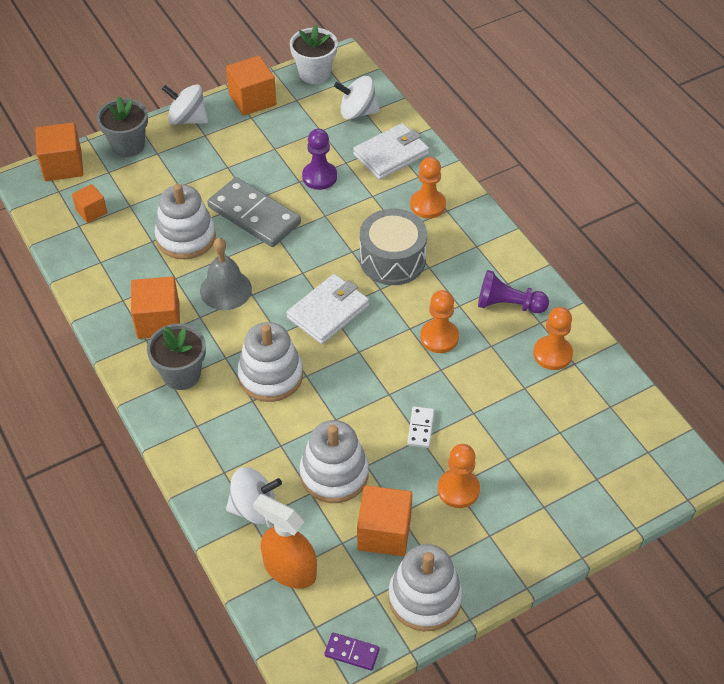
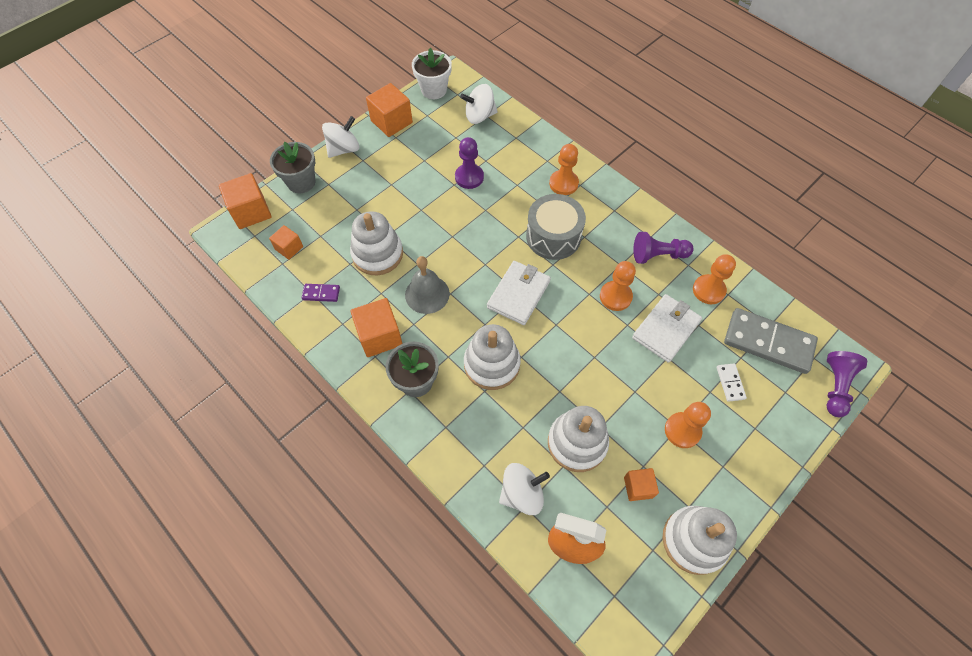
camera: 15 degrees left, 10 degrees up
white spinning top [162,84,208,125] -> white spinning top turned 135 degrees clockwise [322,116,359,158]
grey domino [207,177,301,247] -> grey domino moved to [724,308,818,374]
purple domino [324,633,380,671] -> purple domino moved to [302,284,340,302]
white wallet [353,123,429,180] -> white wallet moved to [632,294,702,363]
orange cube [357,485,413,556] -> orange cube [624,468,659,501], size x0.59
white domino [407,406,434,448] -> white domino moved to [717,363,747,402]
none -> purple pawn [827,351,868,417]

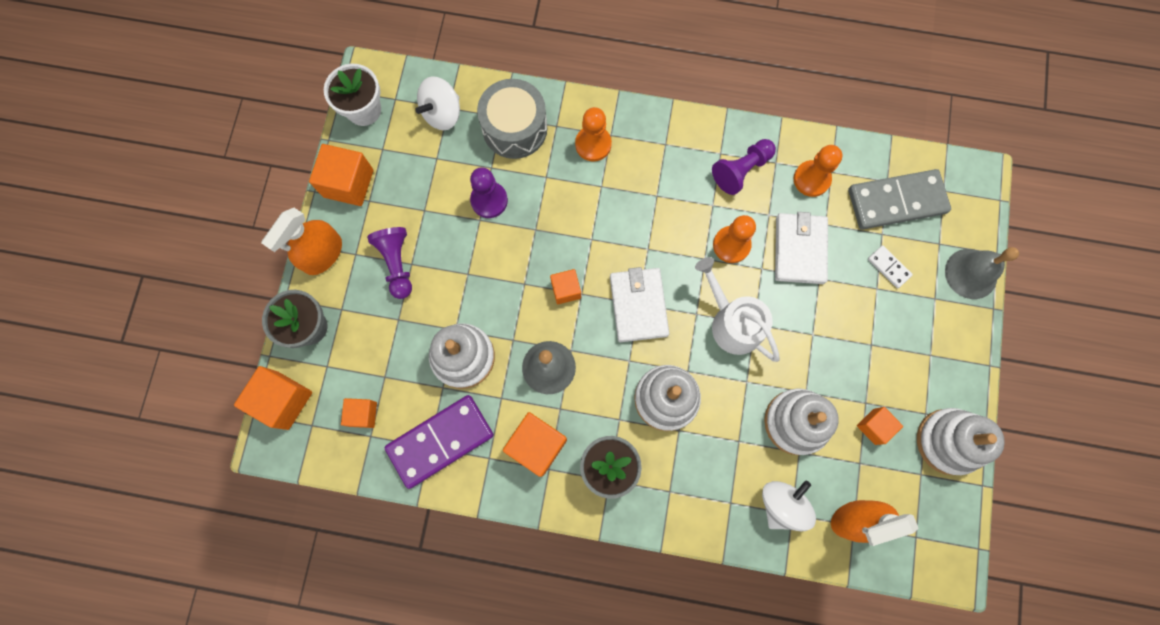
camera: 35 degrees left, 15 degrees up
purple domino [302,284,340,302] -> purple domino [385,395,494,489], size x2.24
white spinning top [322,116,359,158] -> orange spray bottle [261,208,342,275]
grey drum [526,194,586,260] -> grey drum moved to [477,79,547,159]
orange pawn [665,402,711,448] -> none
purple pawn [827,351,868,417] -> purple pawn moved to [367,227,412,299]
none -> orange cube [550,269,581,304]
none -> white watering can [695,257,780,362]
none -> grey bell [945,247,1019,299]

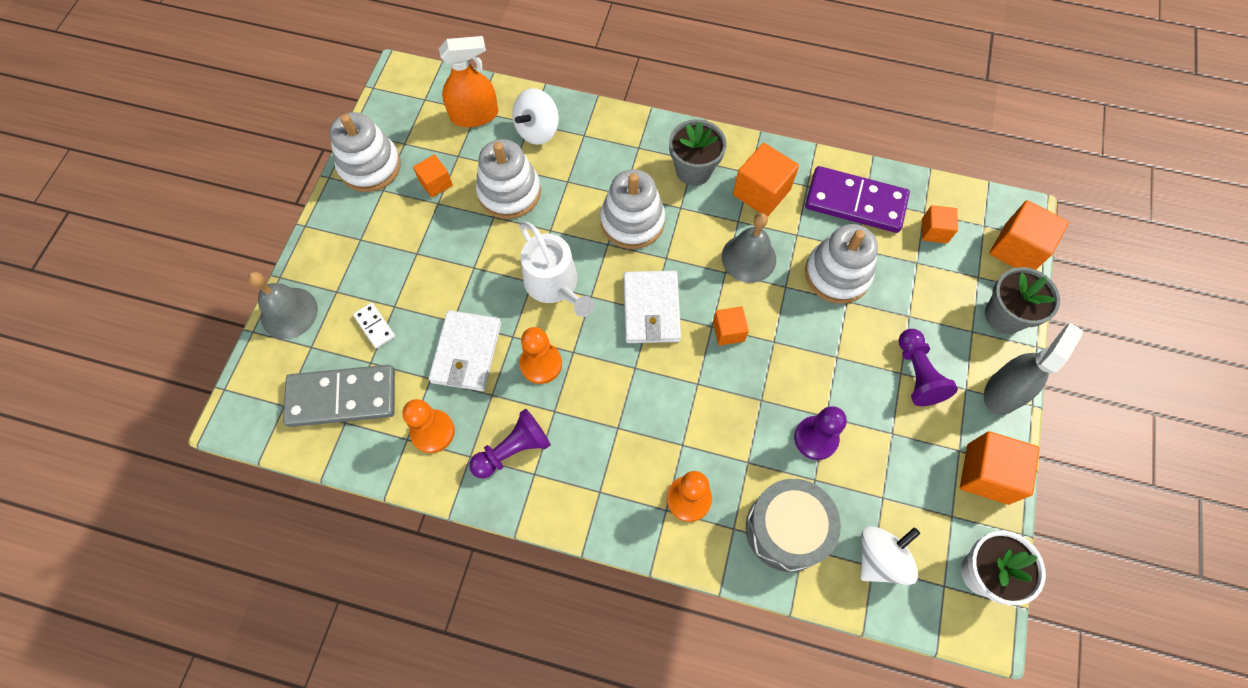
camera: 175 degrees left, 10 degrees down
orange spray bottle [261,208,342,275] -> grey spray bottle [984,323,1083,415]
purple domino [385,395,494,489] -> purple domino turned 45 degrees clockwise [805,166,910,233]

